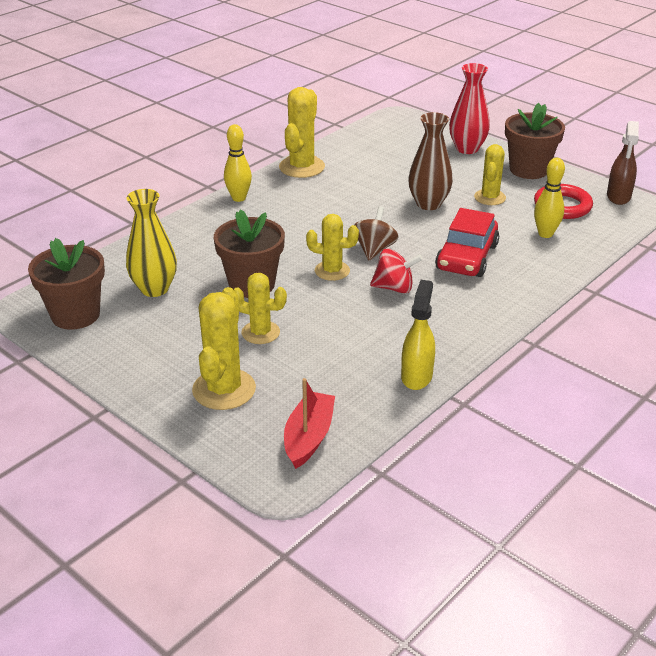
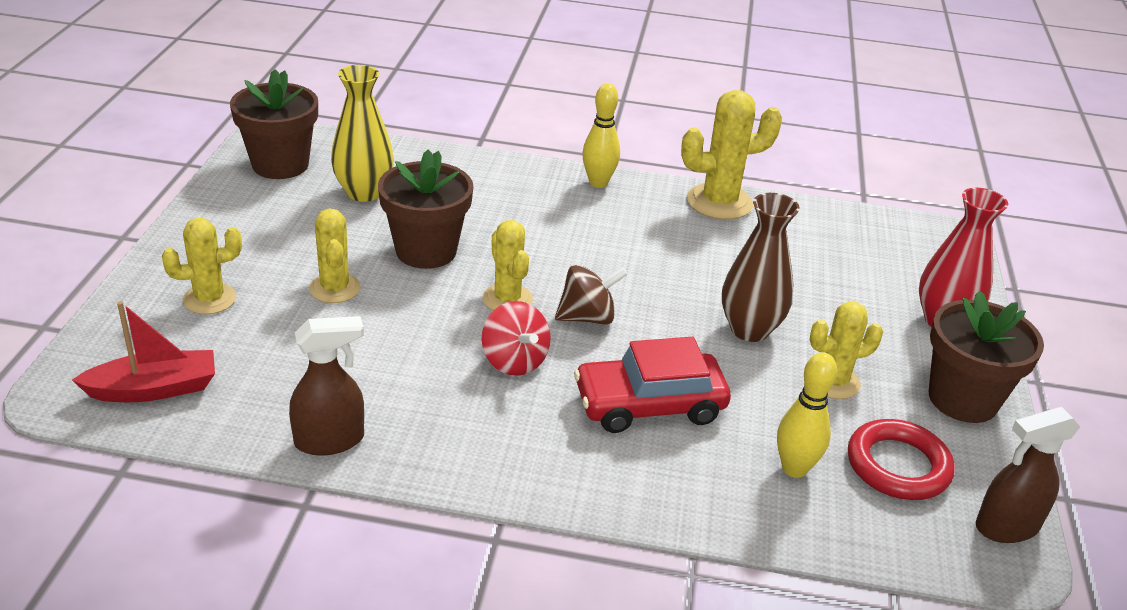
camera: 55 degrees right, 0 degrees up
yellow cactus [192,287,256,410] -> yellow cactus [162,218,242,315], size x0.66
yellow spray bottle [401,280,435,390] -> brown spray bottle [289,316,364,456]

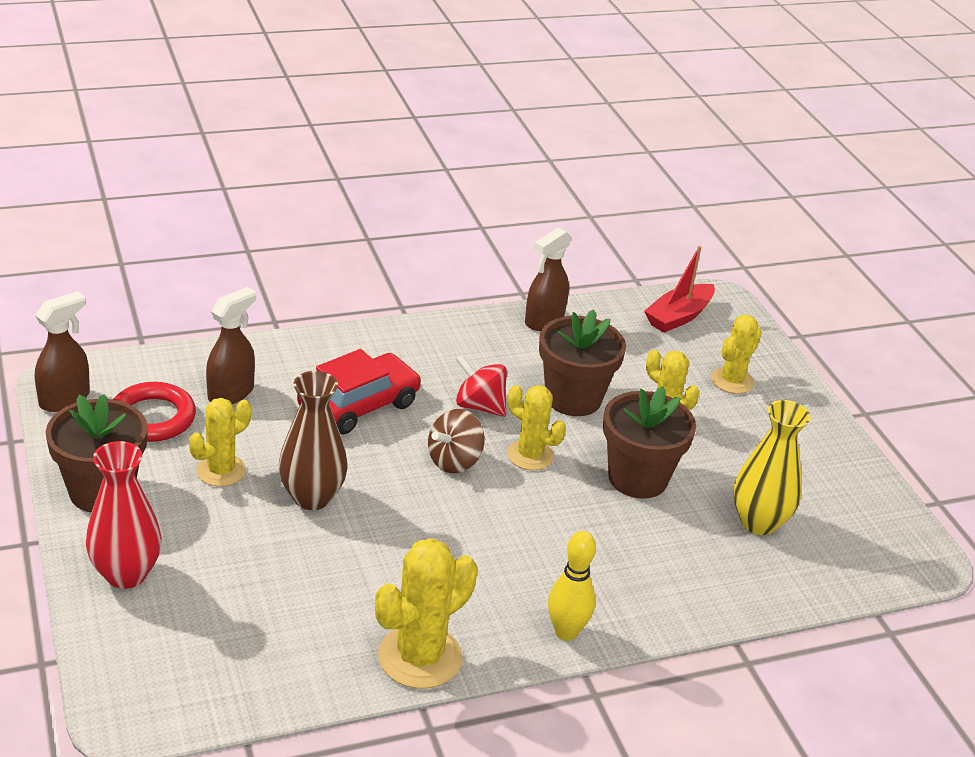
camera: 150 degrees right, 0 degrees up
brown flower pot [230,69,318,179] -> brown flower pot moved to [539,309,626,416]
yellow bowling pin [777,352,837,478] -> brown spray bottle [206,287,256,404]

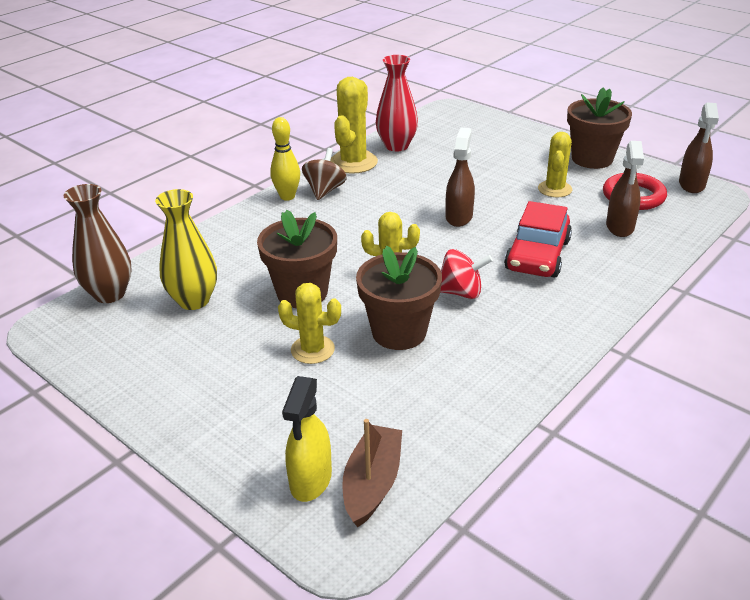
camera: 155 degrees right, 0 degrees up
red vase [86,441,162,589] -> red vase moved to [376,55,418,151]
brown vase [279,371,348,510] -> brown vase moved to [63,184,132,303]
brown spinning top [428,409,485,473] -> brown spinning top moved to [302,148,347,200]
brown spray bottle [525,228,572,331] -> brown spray bottle moved to [445,128,475,227]
red boat [644,246,715,333] -> brown boat [342,419,402,527]
yellow cactus [711,314,762,394] -> none
none -> yellow spray bottle [282,376,332,502]

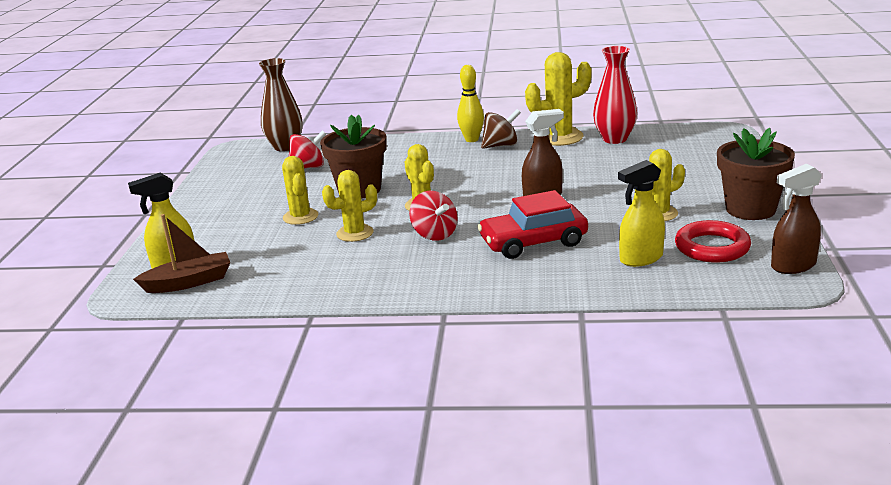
camera: 55 degrees right, 10 degrees down
yellow vase [155,189,217,310] -> red spinning top [289,130,326,169]
brown flower pot [356,246,442,350] -> yellow cactus [322,170,377,242]
brown spray bottle [606,141,644,237] -> yellow spray bottle [618,160,665,267]

